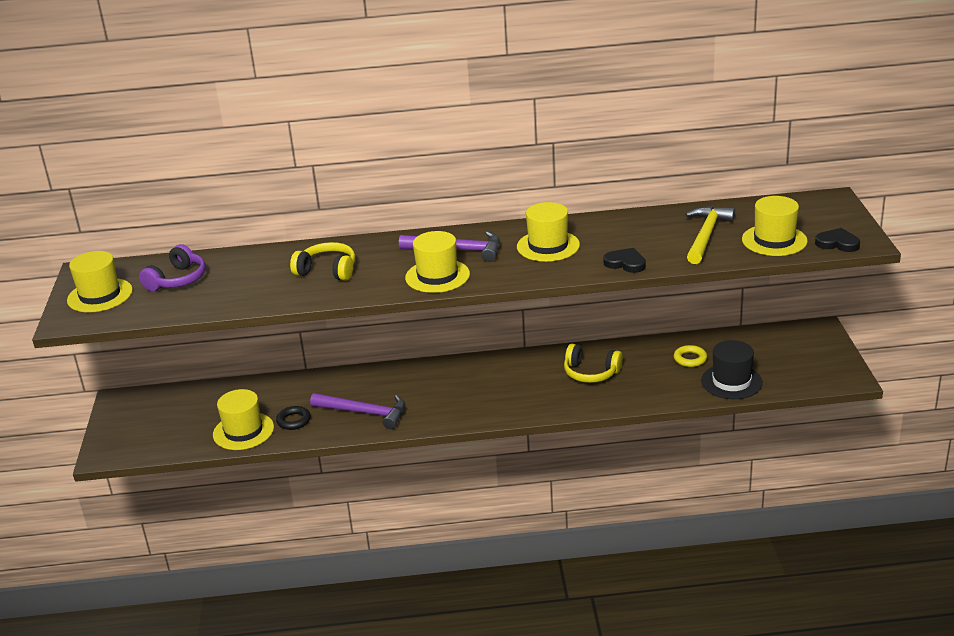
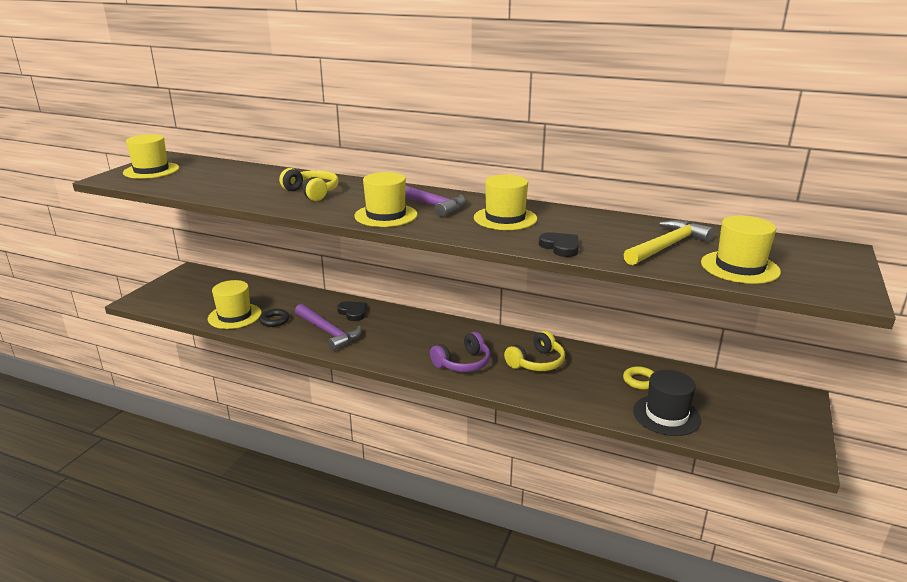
camera: 25 degrees right, 5 degrees down
purple headphones [139,244,205,291] -> purple headphones moved to [430,332,490,372]
yellow headphones [564,344,623,383] -> yellow headphones turned 90 degrees counterclockwise [504,331,565,371]
black heart [815,228,860,252] -> black heart moved to [337,301,367,321]

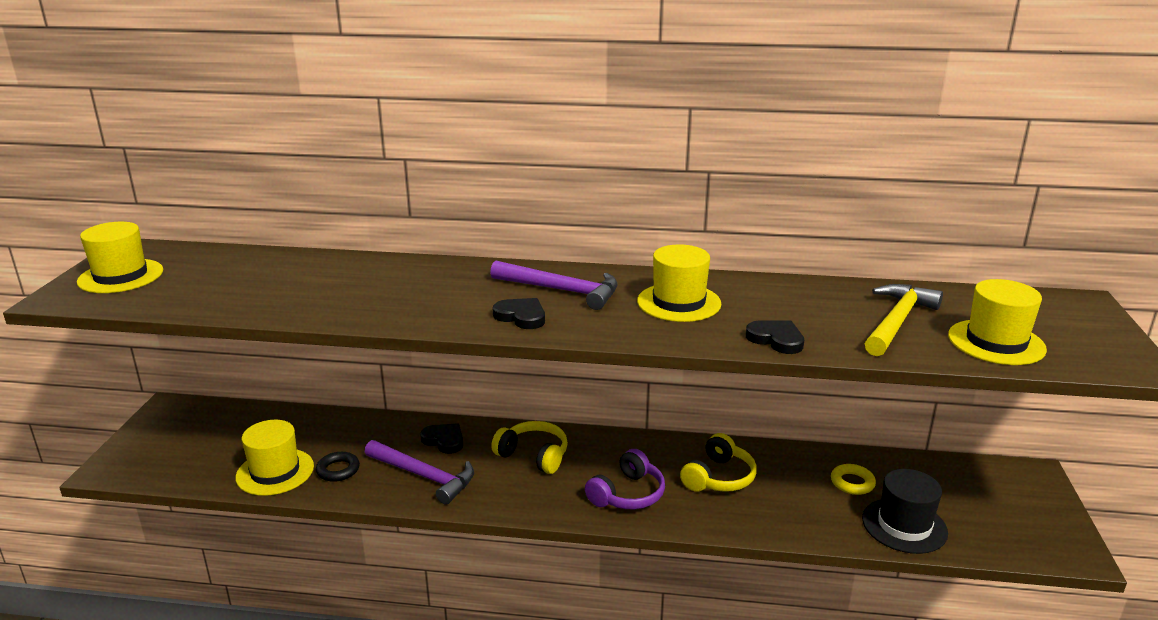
camera: 15 degrees left, 0 degrees up
yellow headphones [279,168,339,201] -> yellow headphones moved to [491,421,568,474]
yellow hat [354,172,418,227] -> black heart [493,298,545,329]

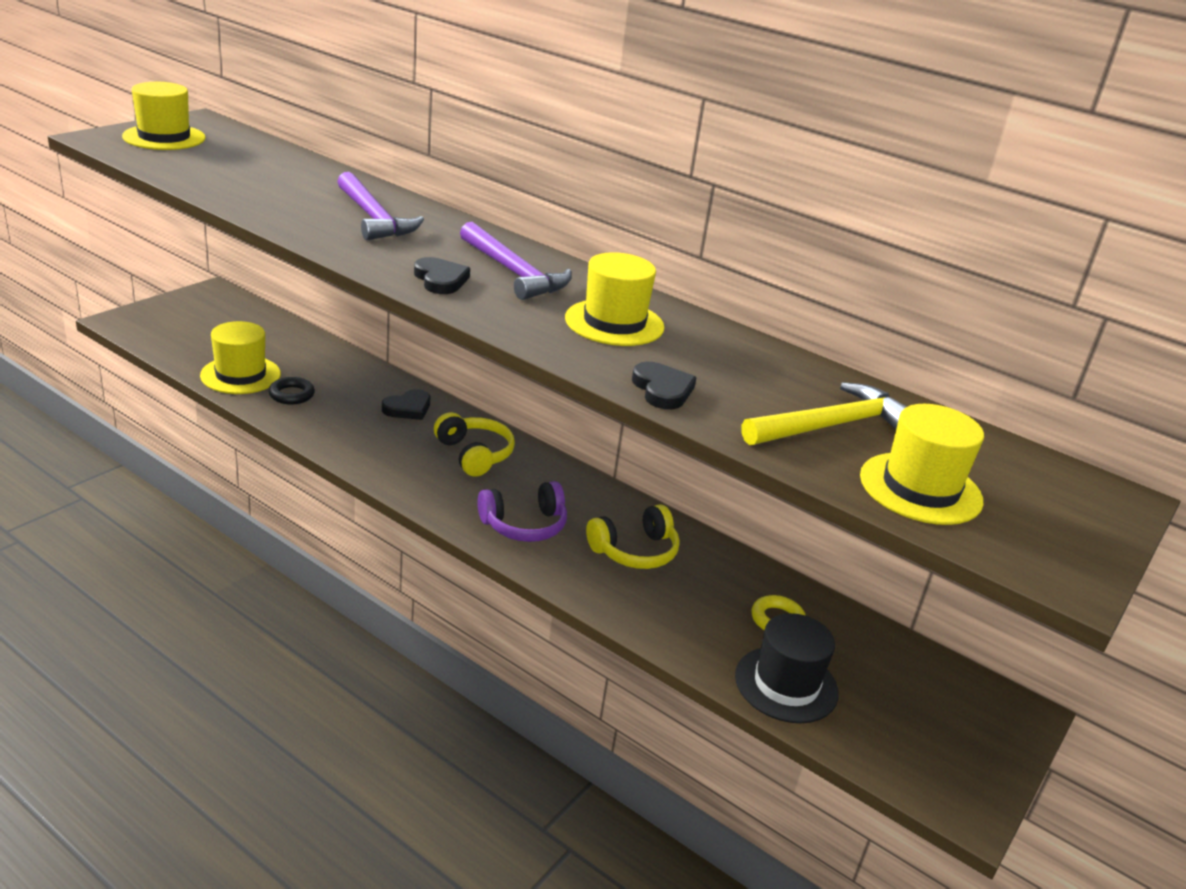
camera: 25 degrees right, 5 degrees up
purple hammer [365,440,474,505] -> purple hammer moved to [337,172,424,240]
black heart [420,423,463,454] -> black heart turned 75 degrees clockwise [382,389,430,420]

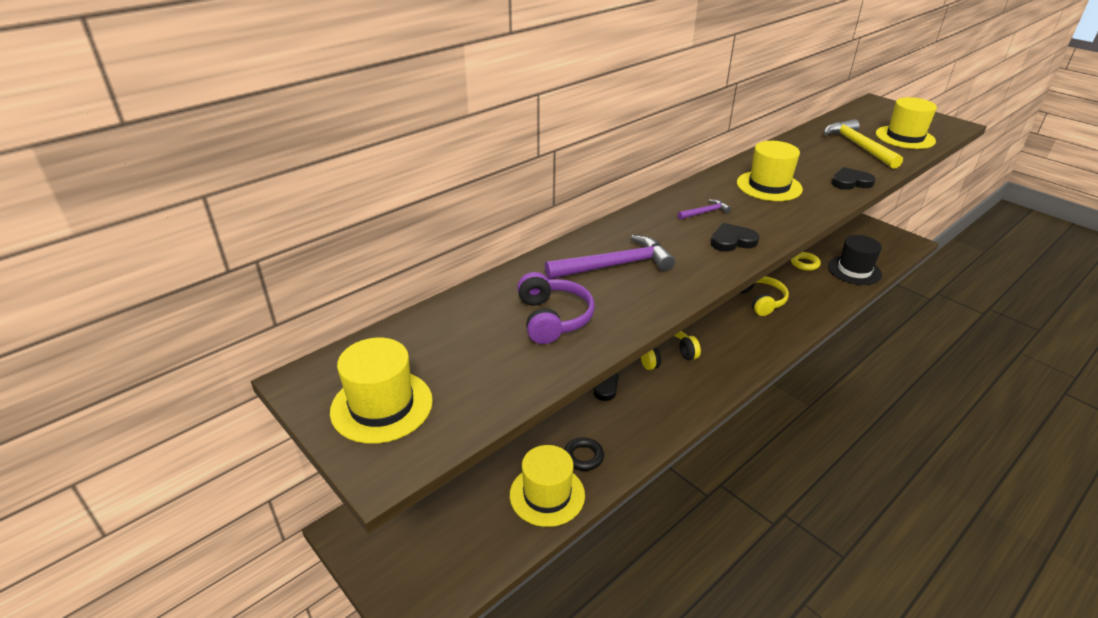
camera: 75 degrees left, 5 degrees up
purple hammer [460,222,572,300] -> purple hammer [678,199,731,219], size x0.49
purple headphones [477,481,567,542] -> purple headphones moved to [517,272,595,344]

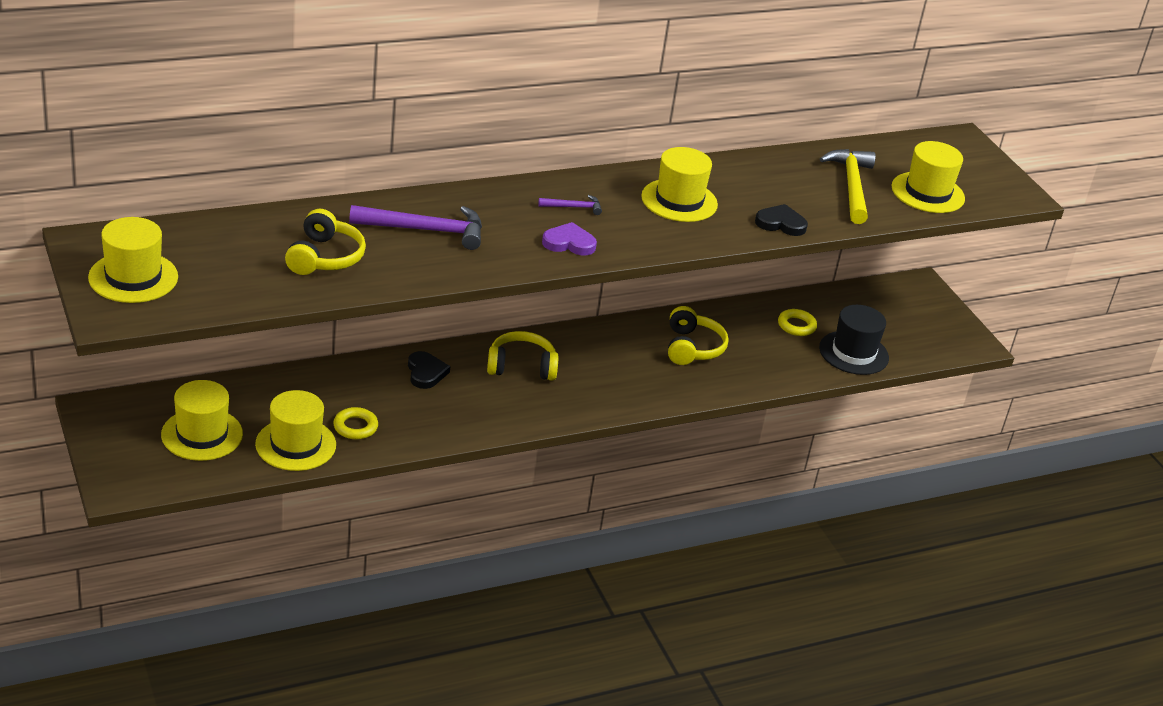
camera: 15 degrees right, 0 degrees up
purple headphones [517,272,595,344] -> yellow headphones [285,209,366,275]
black ring [564,437,604,471] -> yellow ring [333,407,378,440]
black heart [711,223,759,252] -> purple heart [542,222,597,255]
none -> yellow hat [161,380,243,461]

